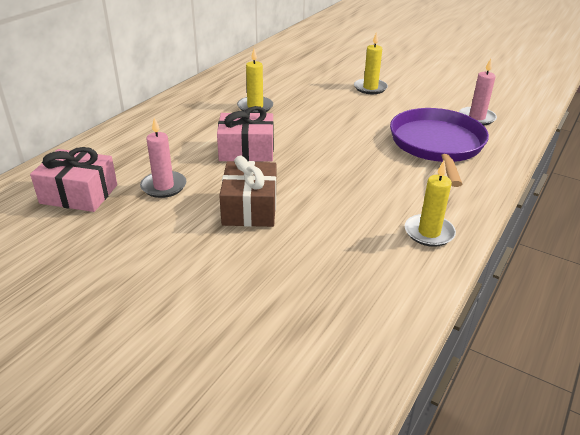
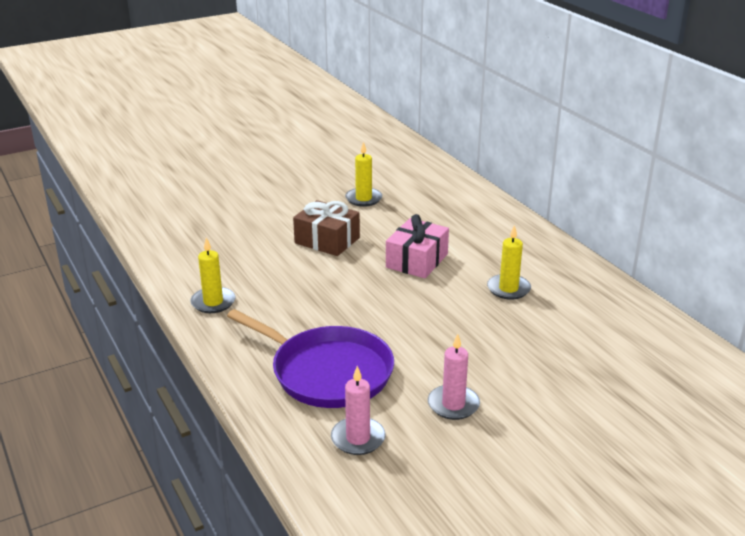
camera: 120 degrees right, 5 degrees down
pink gift [30,147,117,212] -> none
pink candle [140,118,186,198] -> pink candle moved to [428,333,480,420]
yellow candle [354,32,388,94] -> yellow candle moved to [345,142,382,207]

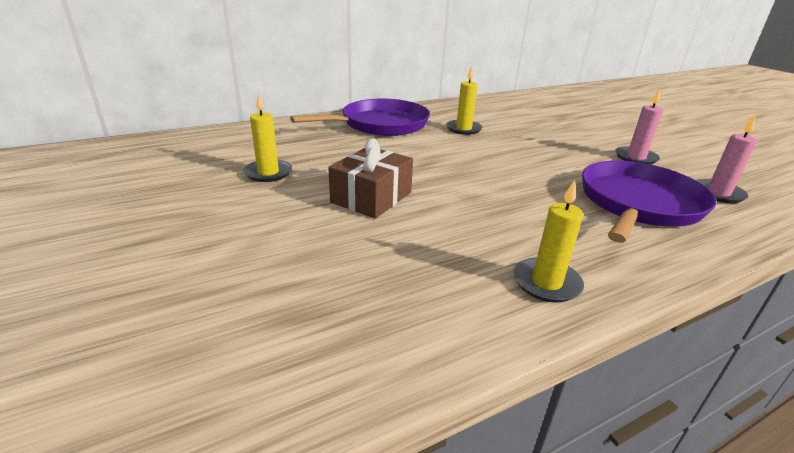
camera: 90 degrees left, 0 degrees up
pink gift [386,214,449,278] -> none
none -> purple pan [290,99,430,136]

